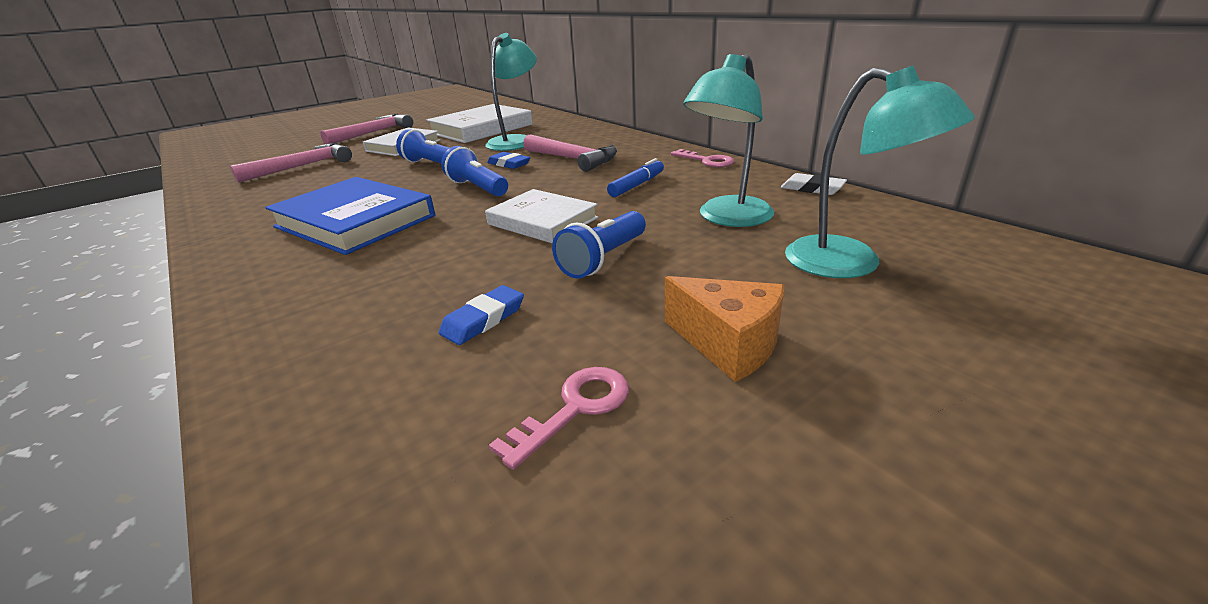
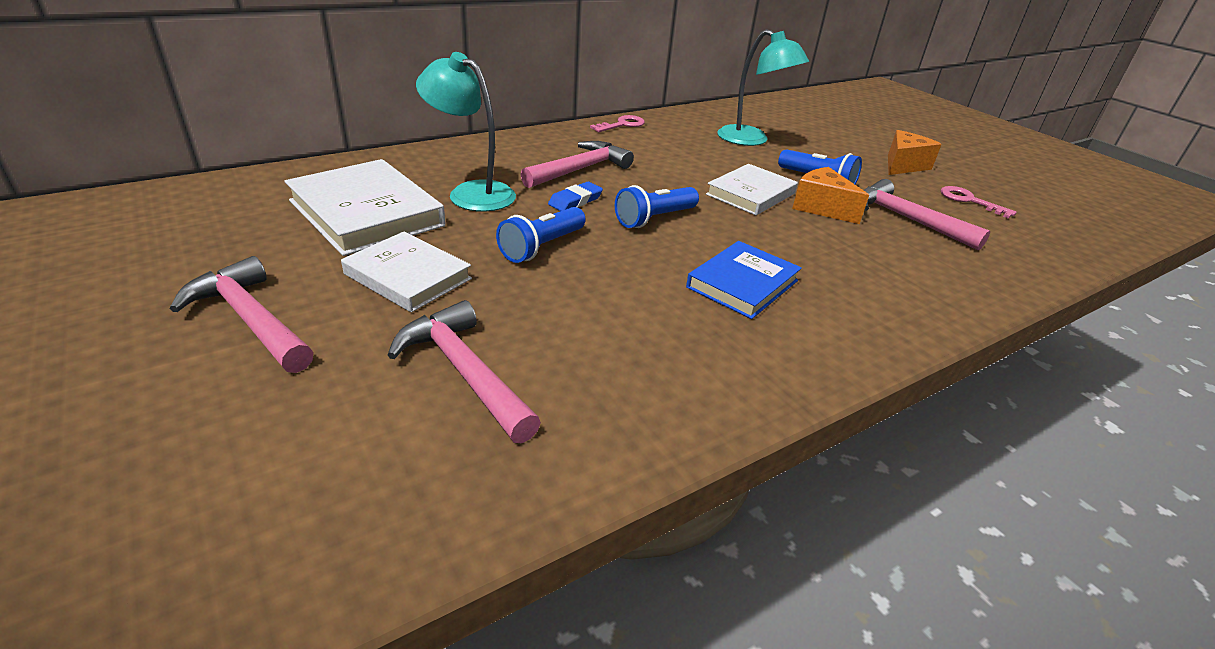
camera: 90 degrees left, 5 degrees up
blue book [265,177,435,255] -> blue book [686,241,802,319], size x0.65
blue eraser [439,285,524,345] -> pink hammer [864,179,990,250]
blue marker [607,158,664,197] -> none
white eraser [781,173,847,195] -> none
turquoise lamp [785,65,975,278] -> none
none -> orange cheese [792,167,869,224]

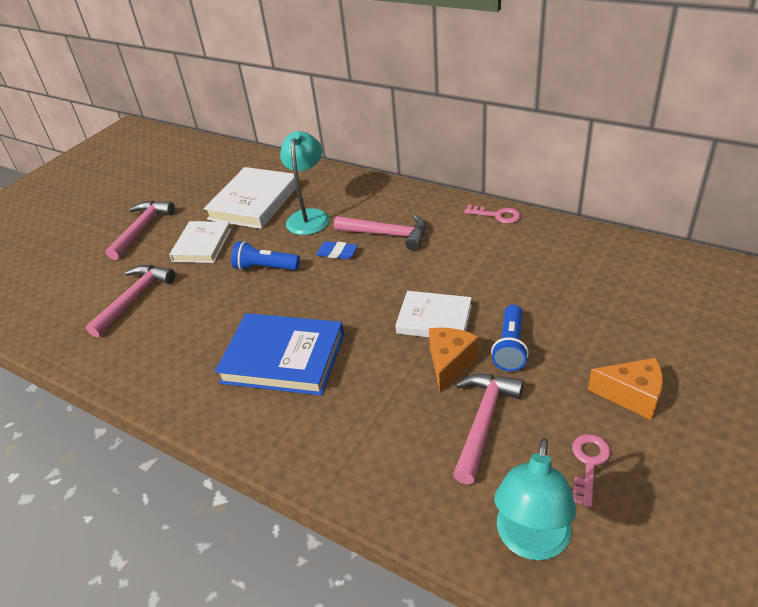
camera: 70 degrees right, 5 degrees up
blue flashlight [615,185,699,228] -> none
blue book [686,241,802,319] -> blue book [215,313,344,395], size x1.53
turquoise lamp [717,29,809,146] -> turquoise lamp moved to [494,438,576,560]

